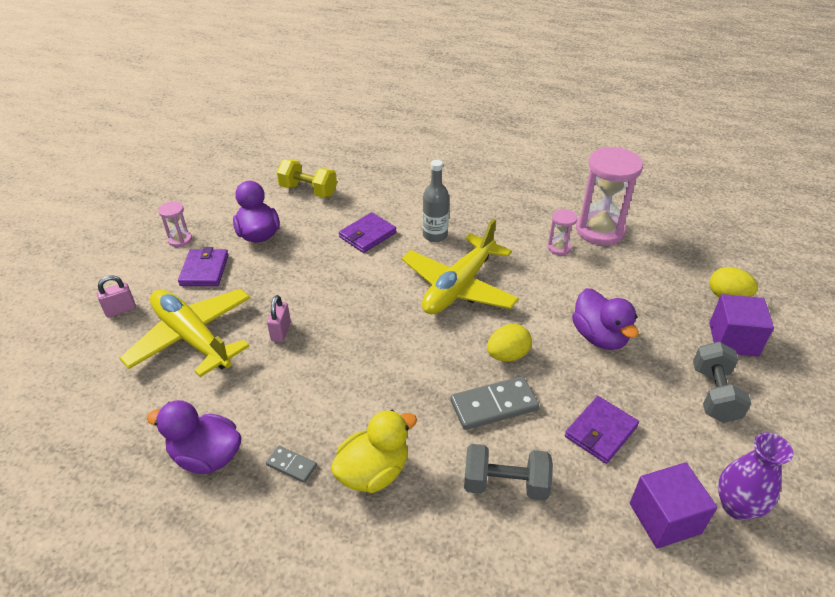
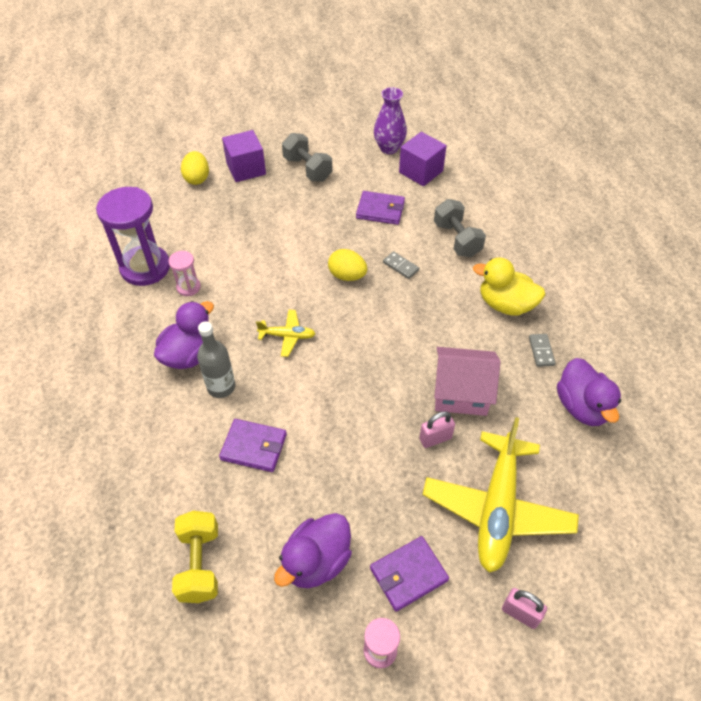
camera: 120 degrees left, 10 degrees up
yellow plane [402,219,519,314] -> yellow plane [256,310,316,357], size x0.46
grey domino [450,376,539,430] -> grey domino [383,251,419,279], size x0.54
purple duck [572,288,639,350] -> purple duck moved to [154,301,214,369]
pink hourglass [576,147,643,246] -> purple hourglass [96,187,170,286]
grey dumbbell [693,342,752,423] -> grey dumbbell turned 75 degrees clockwise [282,133,332,182]
none -> pink house [434,347,501,416]

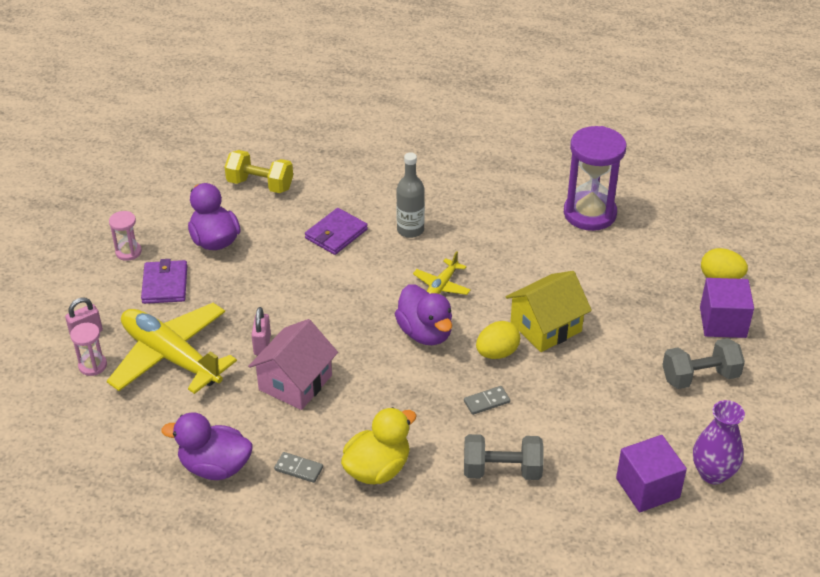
camera: 115 degrees right, 10 degrees down
purple duck [154,301,214,369] -> purple duck moved to [395,284,452,345]
pink hourglass [168,251,201,296] -> pink hourglass moved to [70,323,107,376]
purple wallet [356,191,405,225] -> none
none -> yellow house [506,271,592,352]

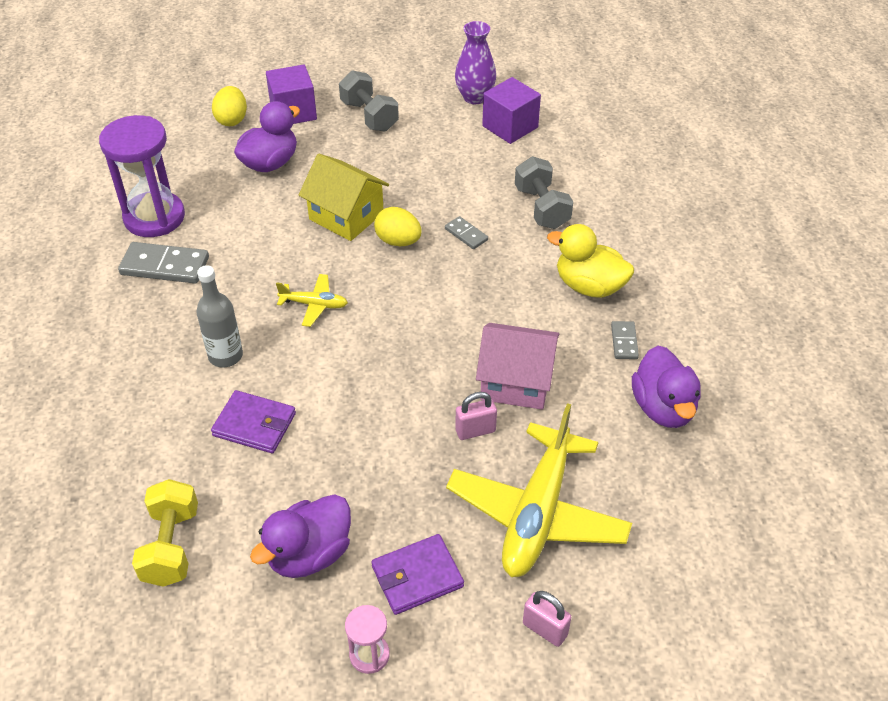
camera: 110 degrees left, 5 degrees up
pink hourglass [70,323,107,376] -> none
purple duck [395,284,452,345] -> purple duck moved to [234,101,300,172]
none -> grey domino [118,242,209,283]

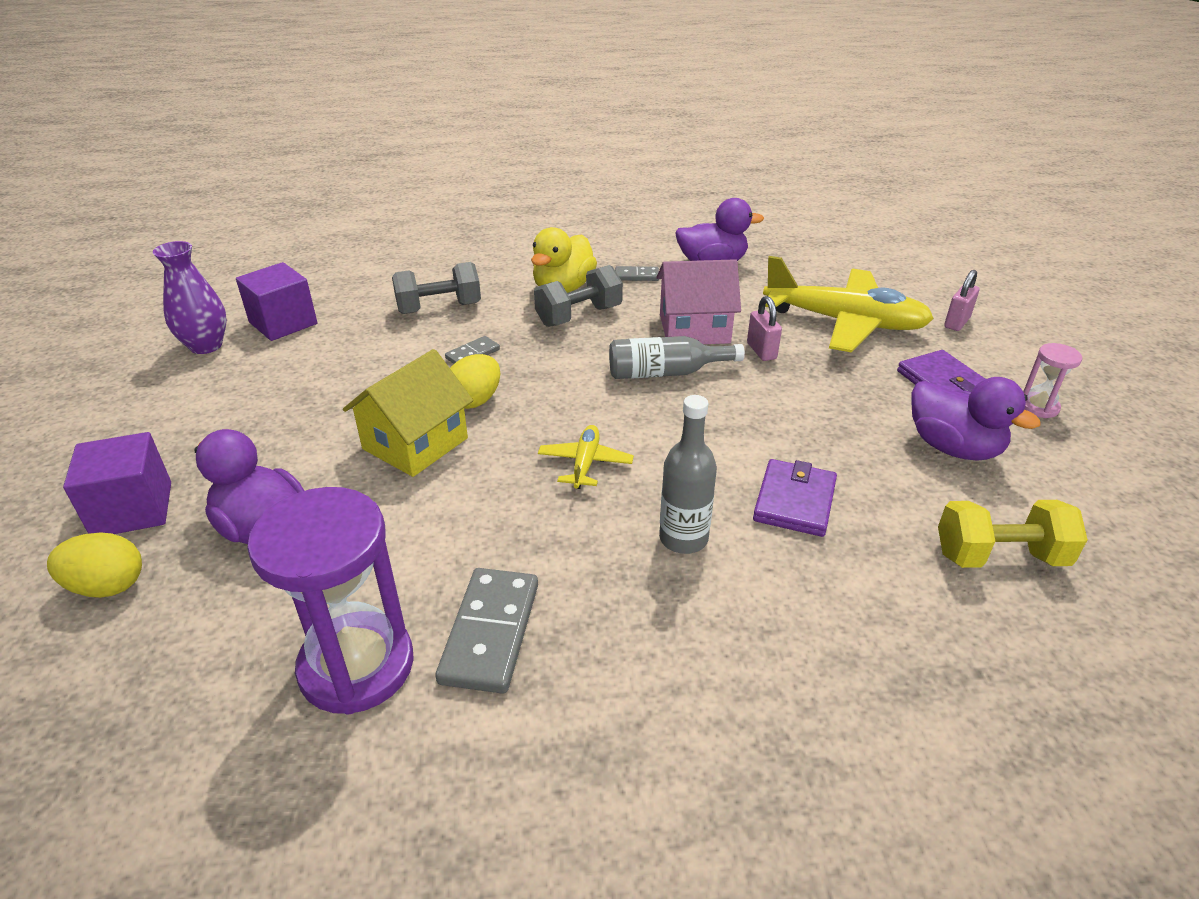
camera: 90 degrees left, 10 degrees down
grey dumbbell [339,70,399,132] -> grey dumbbell moved to [534,265,623,327]
pink house [476,323,559,410] -> pink house turned 75 degrees clockwise [657,259,741,344]
none -> grey bottle [609,336,745,379]

